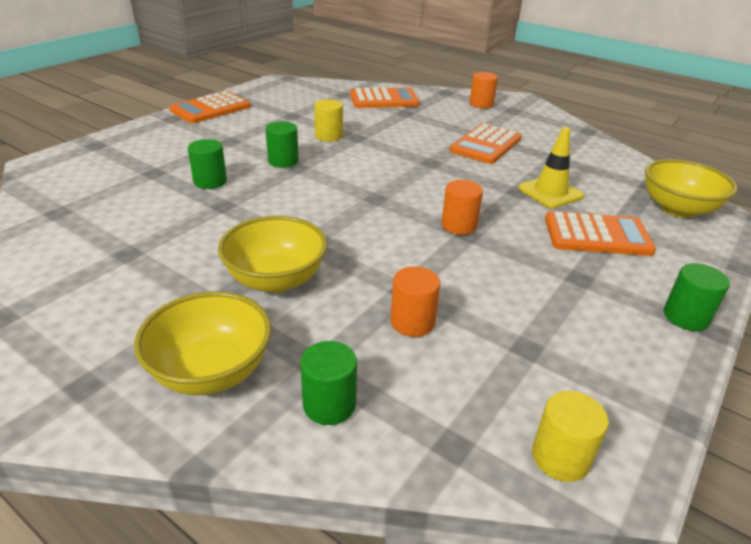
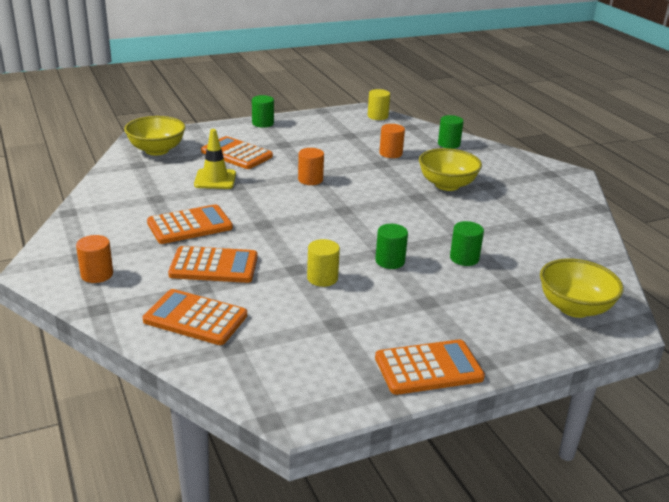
camera: 150 degrees left, 5 degrees down
yellow bowl [134,291,271,395] -> yellow bowl moved to [540,259,624,318]
none -> orange calculator [168,246,258,283]

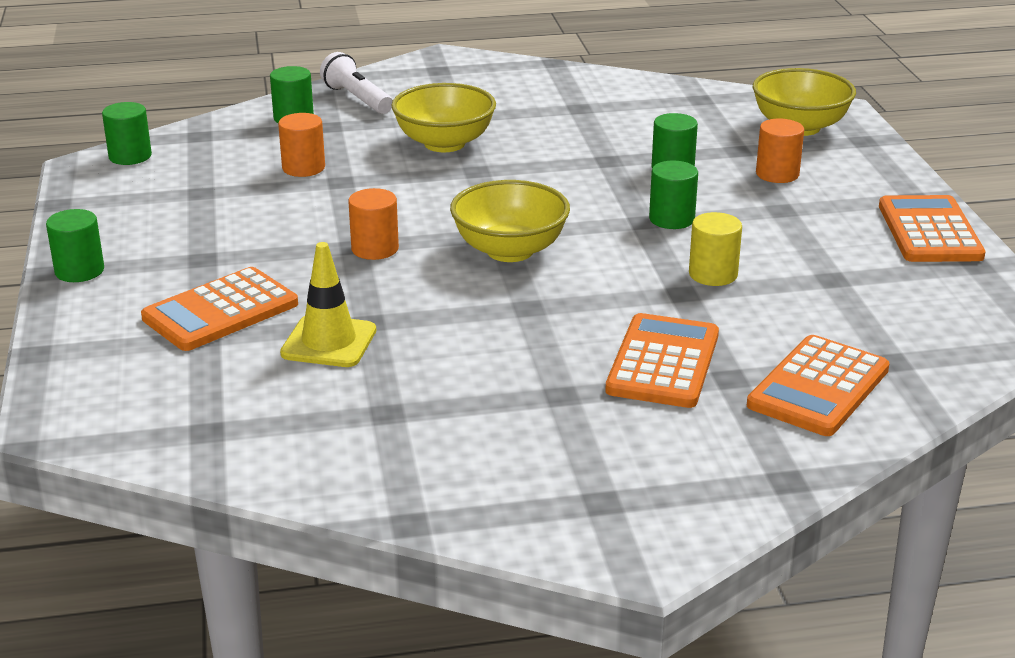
camera: 75 degrees left, 0 degrees up
orange cylinder [76,235,113,283] -> orange cylinder moved to [756,119,804,183]
yellow bowl [124,116,186,156] -> yellow bowl moved to [450,180,570,262]
orange calculator [147,204,233,244] -> none
yellow cylinder [368,89,390,120] -> green cylinder [102,102,152,165]
none -> white flashlight [320,52,393,114]

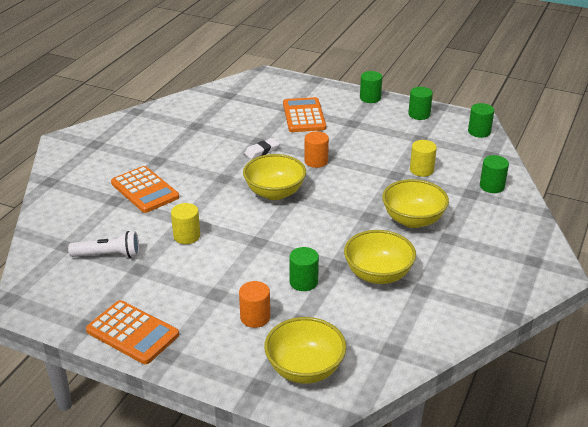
camera: 125 degrees right, 5 degrees up
orange cylinder [278,113,325,177] -> yellow cylinder [410,140,437,177]
yellow traffic cone [280,242,376,367] -> none
white flashlight [320,52,393,114] -> white flashlight moved to [68,231,139,258]
green cylinder [649,161,698,229] -> green cylinder moved to [408,87,433,120]
orange calculator [747,335,890,436] -> none
none -> white eraser [244,138,280,159]
none -> yellow bowl [344,230,416,284]

